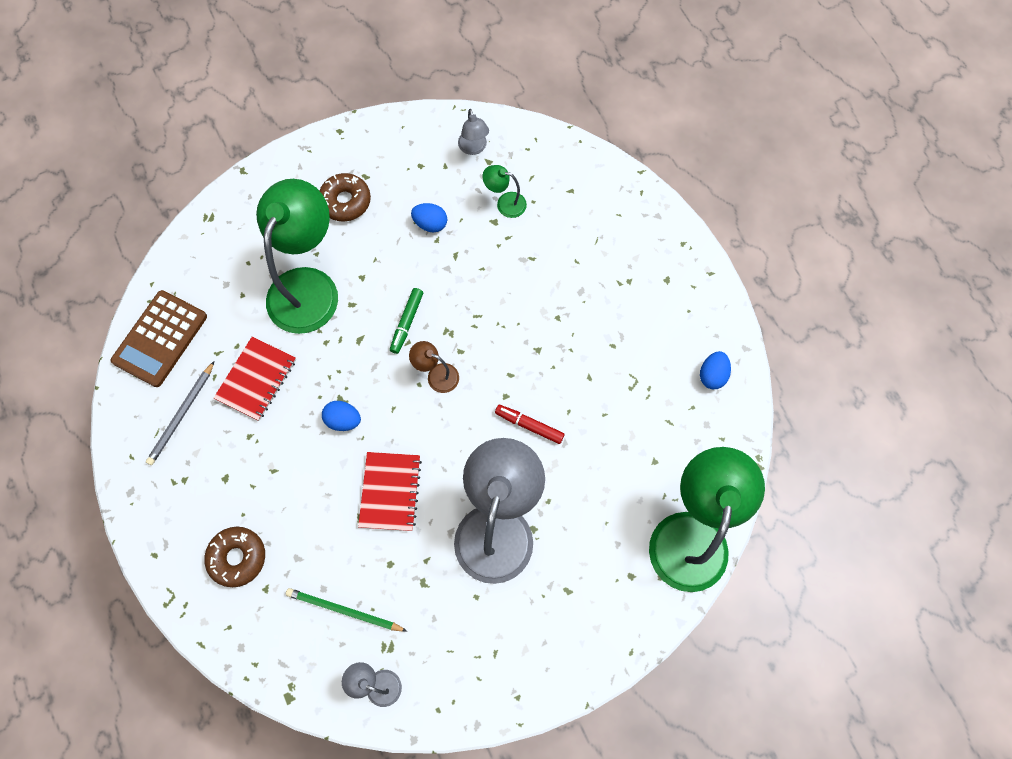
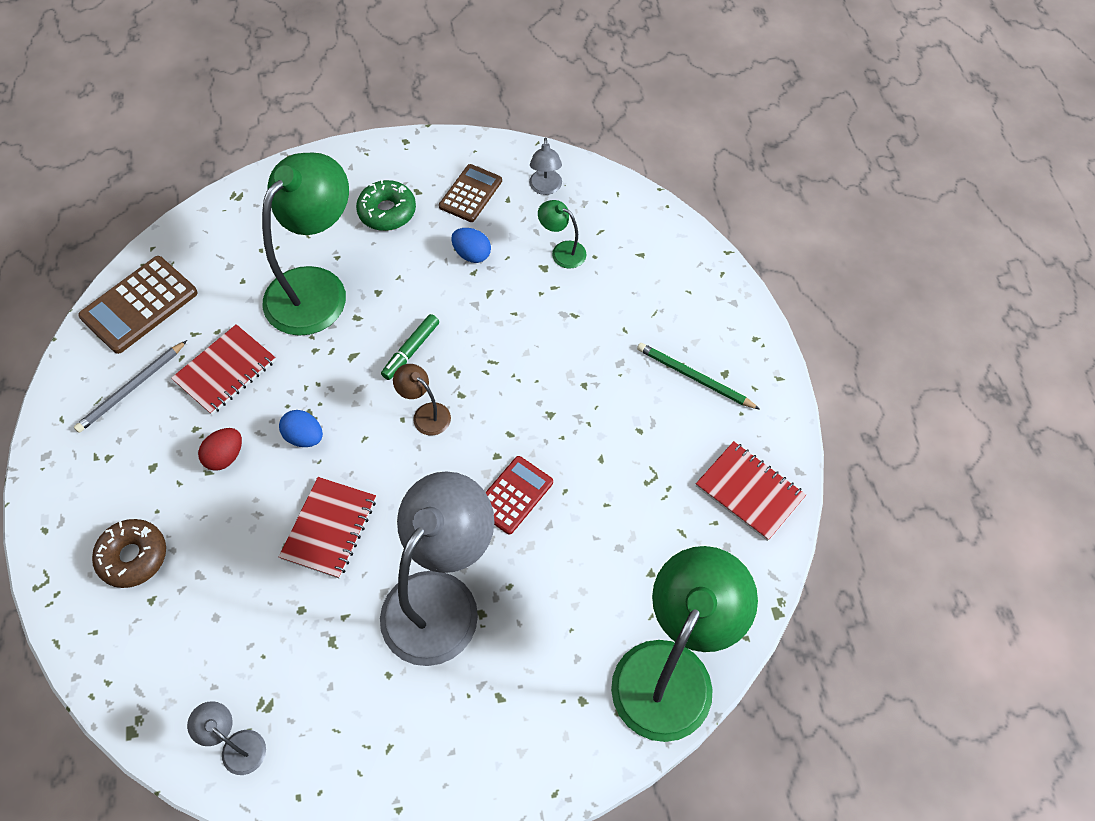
camera: 15 degrees right, 10 degrees down
green pencil [286,588,407,631] -> green pencil moved to [637,343,759,409]
brown donut [320,173,371,221] -> green donut [356,179,416,231]
red marker [495,405,565,444] -> red calculator [485,456,553,535]
blue egg [700,351,731,389] -> red notebook [696,441,806,541]
none -> red egg [198,428,242,471]
none -> brown calculator [439,164,502,222]

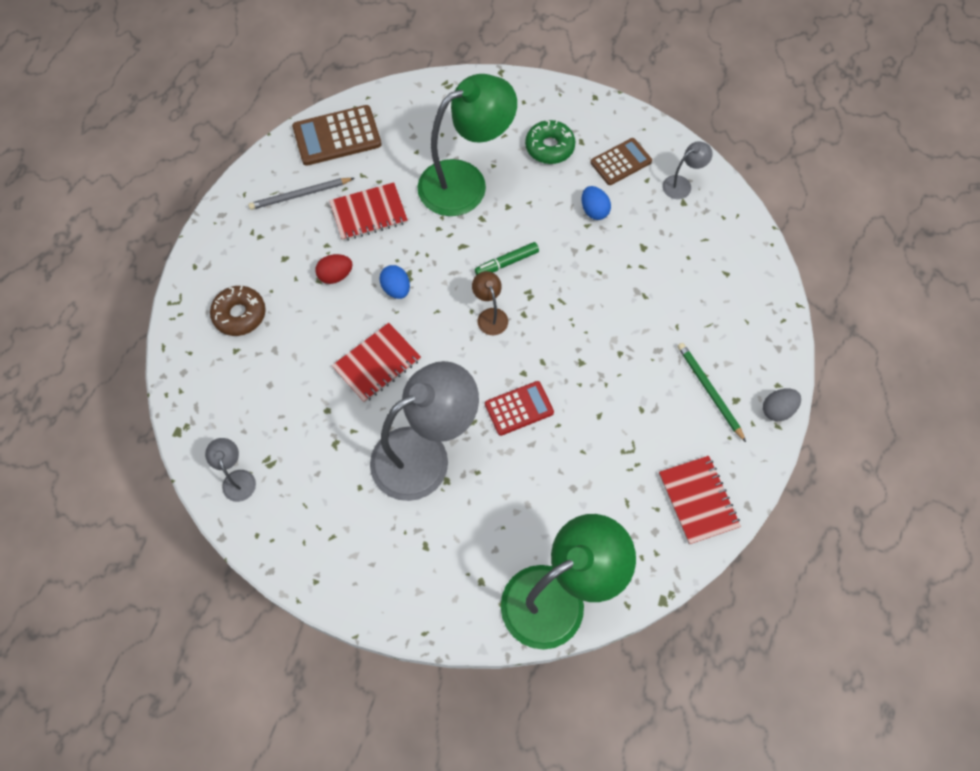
camera: 30 degrees right, 5 degrees up
grey lamp [529,138,562,195] -> grey lamp turned 150 degrees counterclockwise [662,142,713,199]
green lamp [538,200,587,269] -> none
none -> grey egg [763,388,801,421]

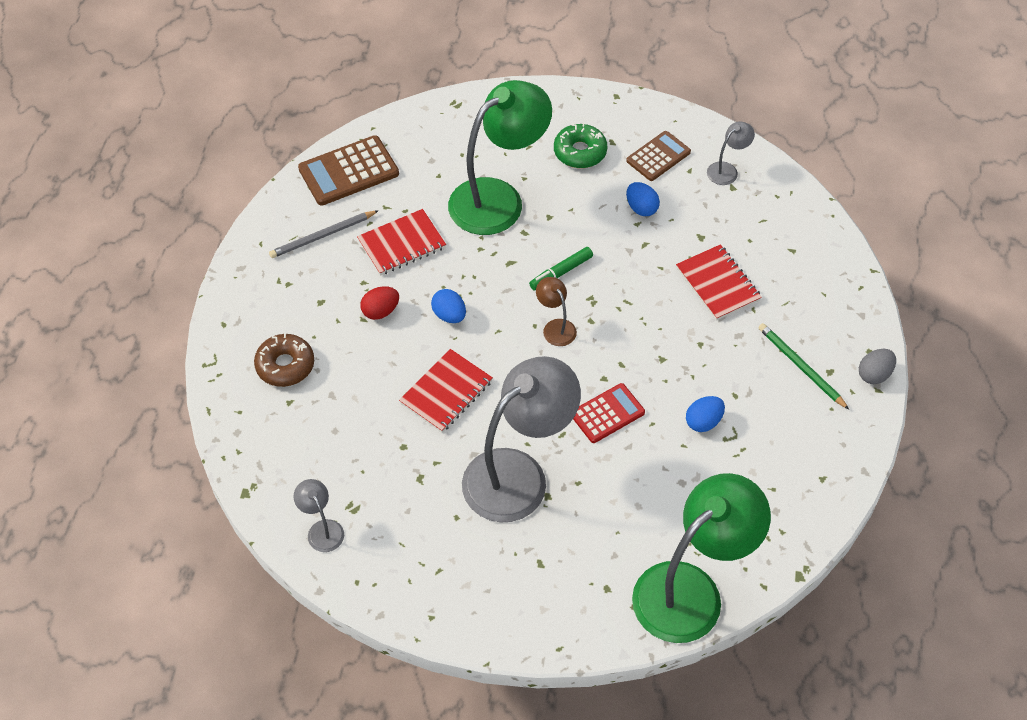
camera: 10 degrees left, 10 degrees down
red notebook [659,456,741,545] -> red notebook moved to [676,244,762,321]
none -> blue egg [686,396,725,432]

